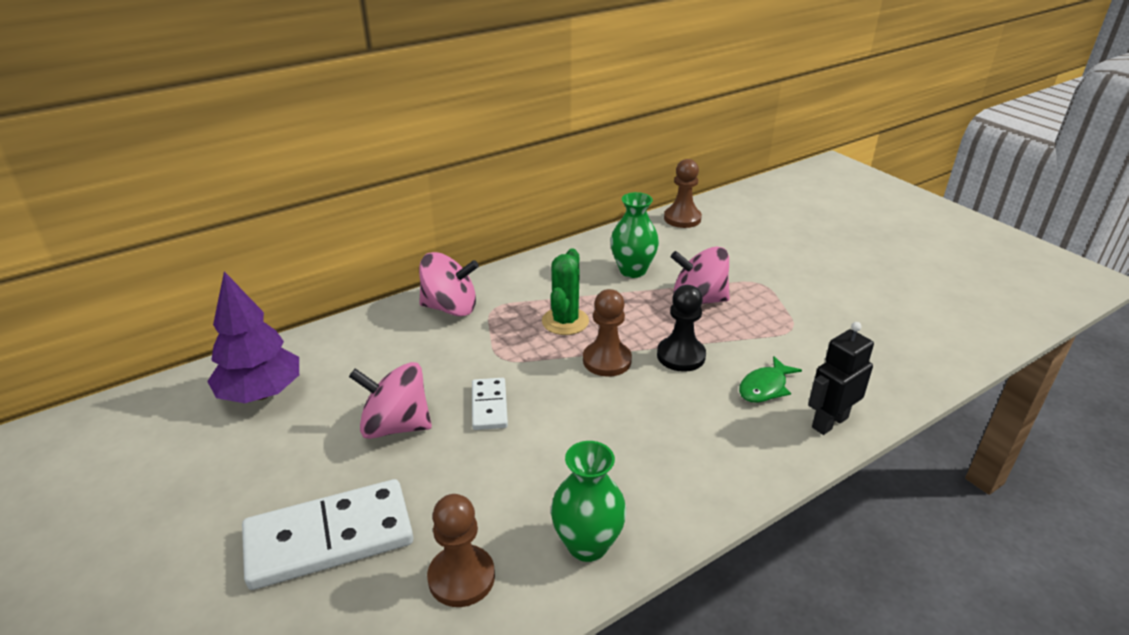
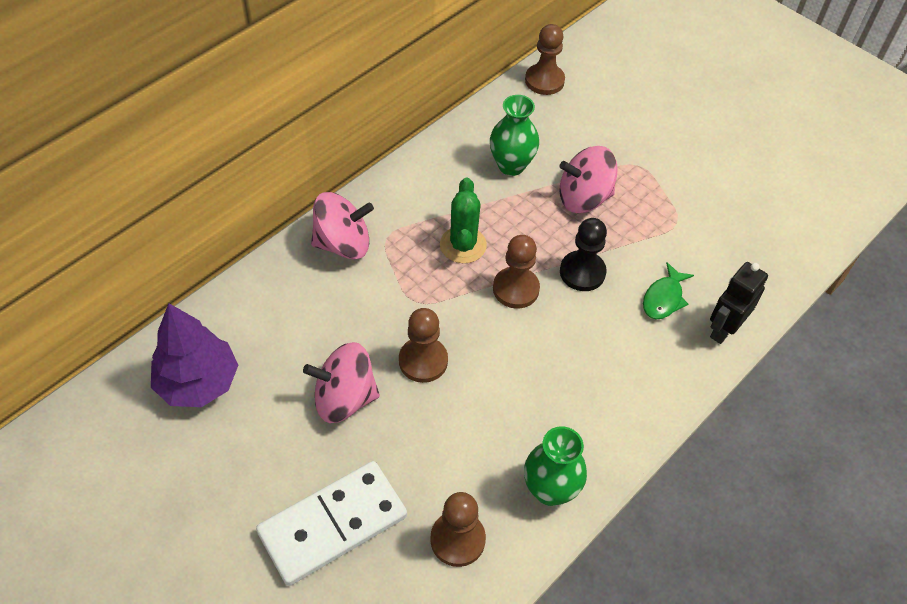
camera: 15 degrees left, 20 degrees up
white domino [472,378,508,430] -> brown pawn [399,308,448,383]

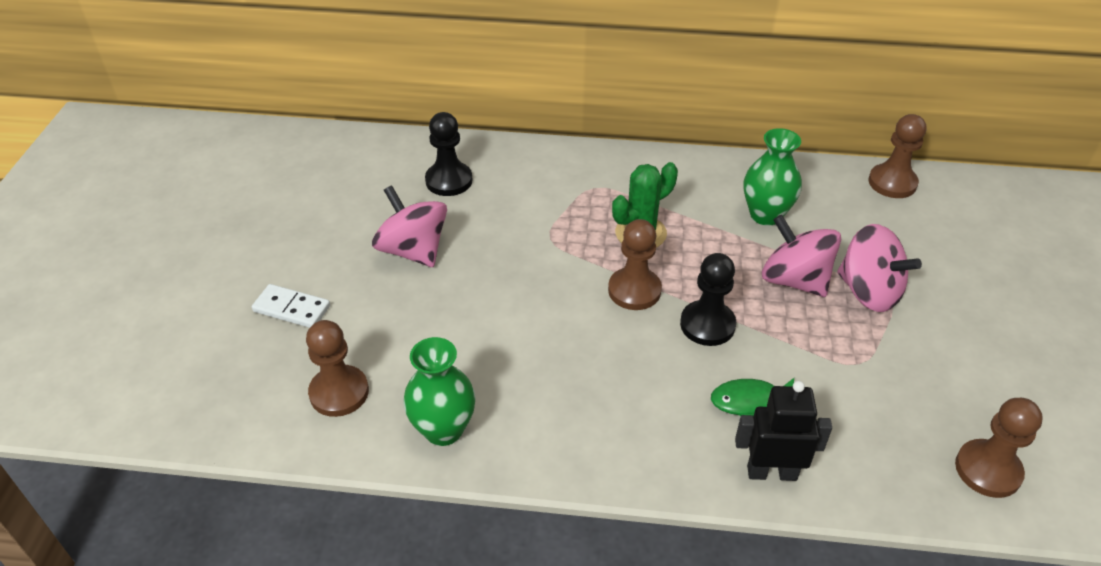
camera: 55 degrees right, 10 degrees down
purple tree [151,303,238,407] -> none
white domino [256,461,407,586] -> white domino [252,284,330,328], size x0.52
pink spinning top [311,192,374,259] -> pink spinning top moved to [837,224,922,312]
brown pawn [399,308,448,383] -> brown pawn moved to [955,398,1043,498]
none -> black pawn [425,112,472,196]

